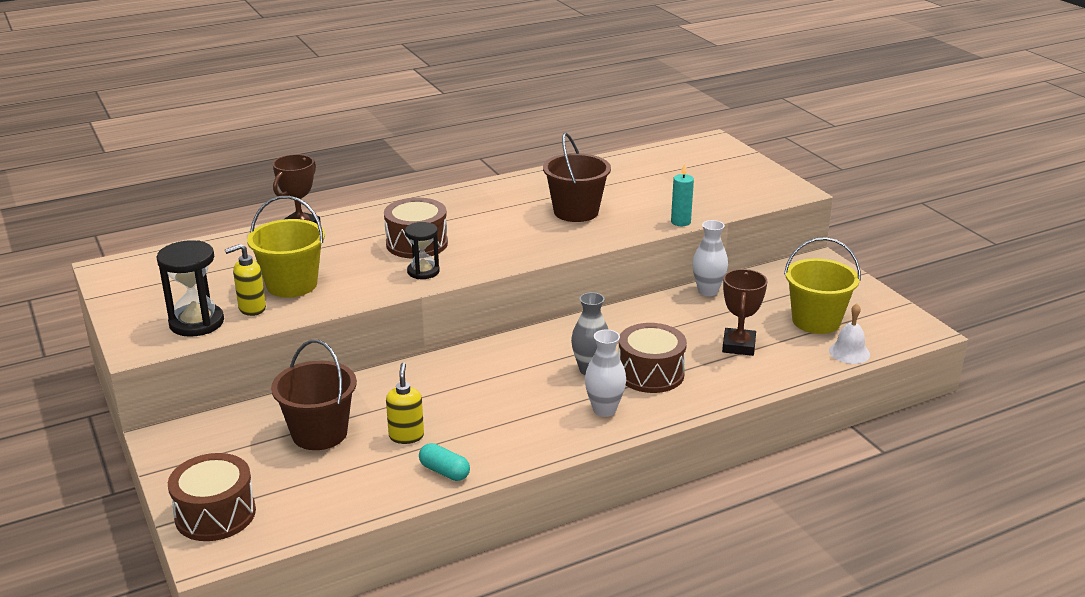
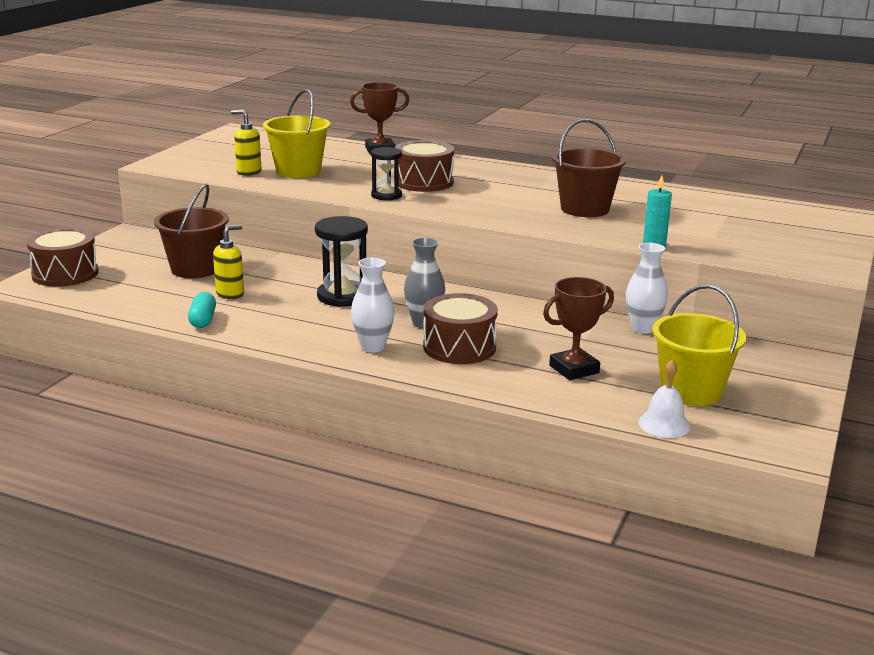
camera: 50 degrees right, 5 degrees down
black hourglass [157,240,224,337] -> black hourglass moved to [315,216,368,307]

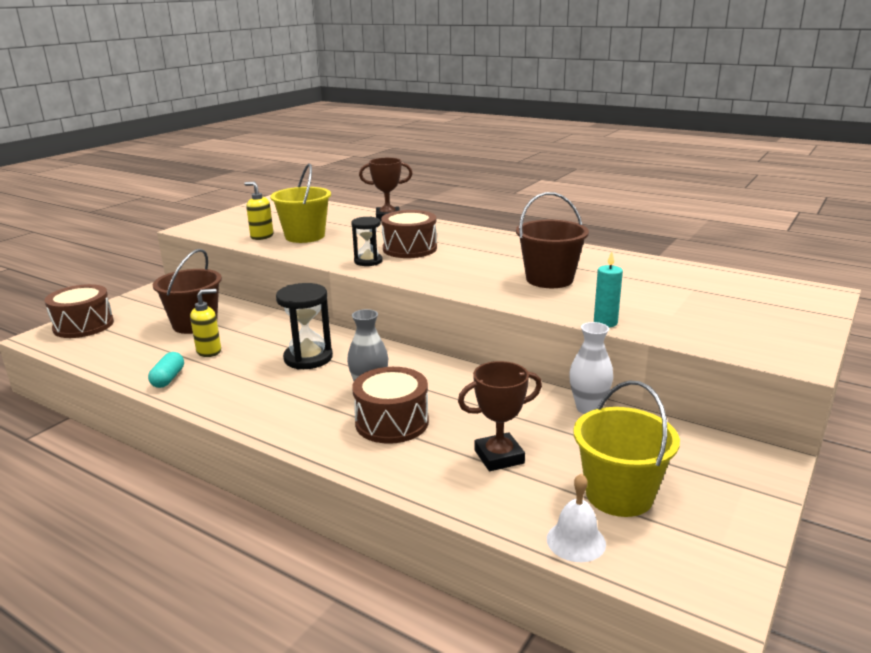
camera: 10 degrees right, 0 degrees up
white vase [351,258,394,352] -> none

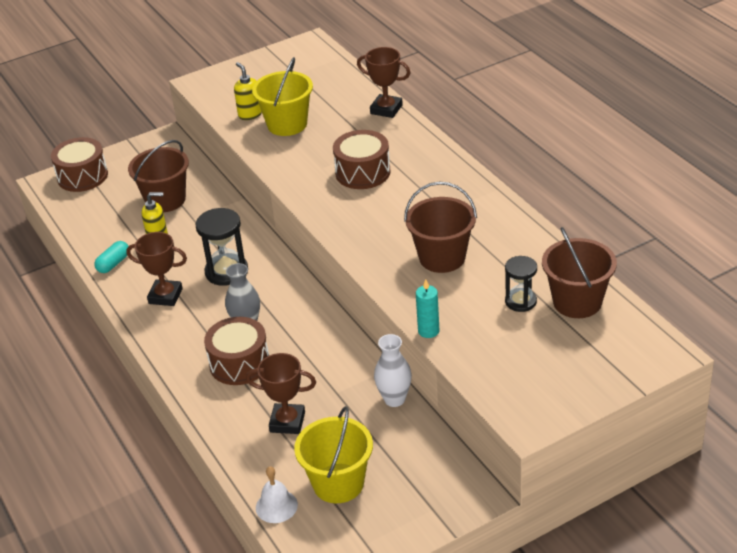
camera: 30 degrees right, 15 degrees up
black hourglass [351,217,383,266] -> black hourglass moved to [505,256,537,312]
none -> brown trophy [126,232,187,306]
none -> brown bucket [542,227,617,318]

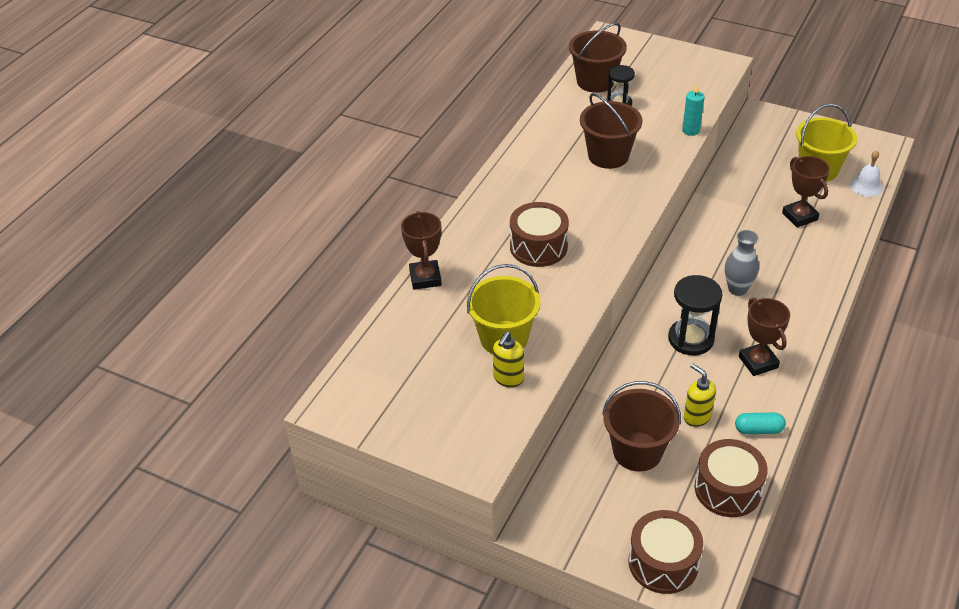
camera: 125 degrees left, 5 degrees up
brown drum [204,317,269,385] -> brown drum moved to [695,439,768,517]
white vase [374,334,412,407] -> none

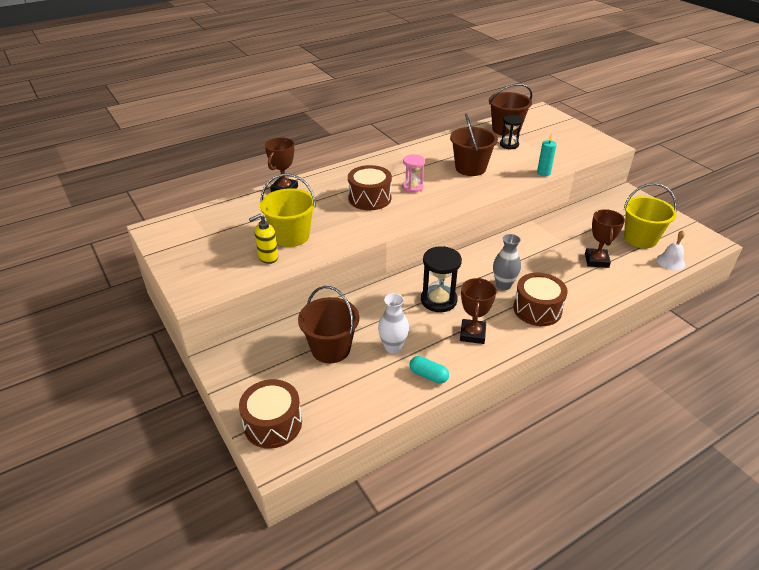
camera: 30 degrees right, 5 degrees down
yellow soap dispenser [684,364,716,427] -> white vase [378,293,409,353]
brown drum [695,439,768,517] -> brown drum moved to [513,273,568,326]
none -> pink hourglass [402,154,425,193]

